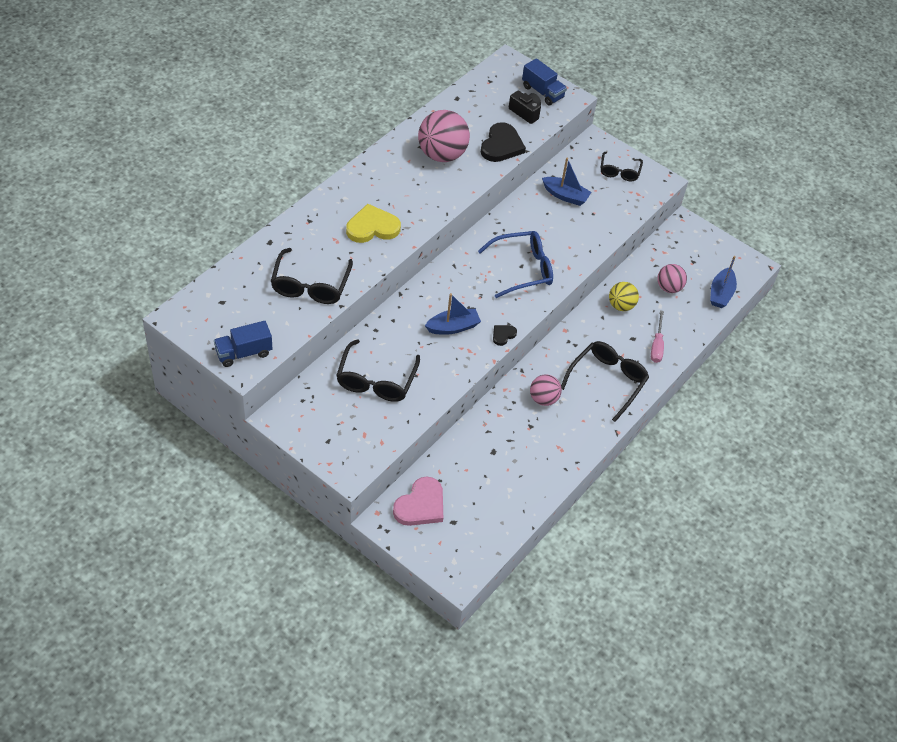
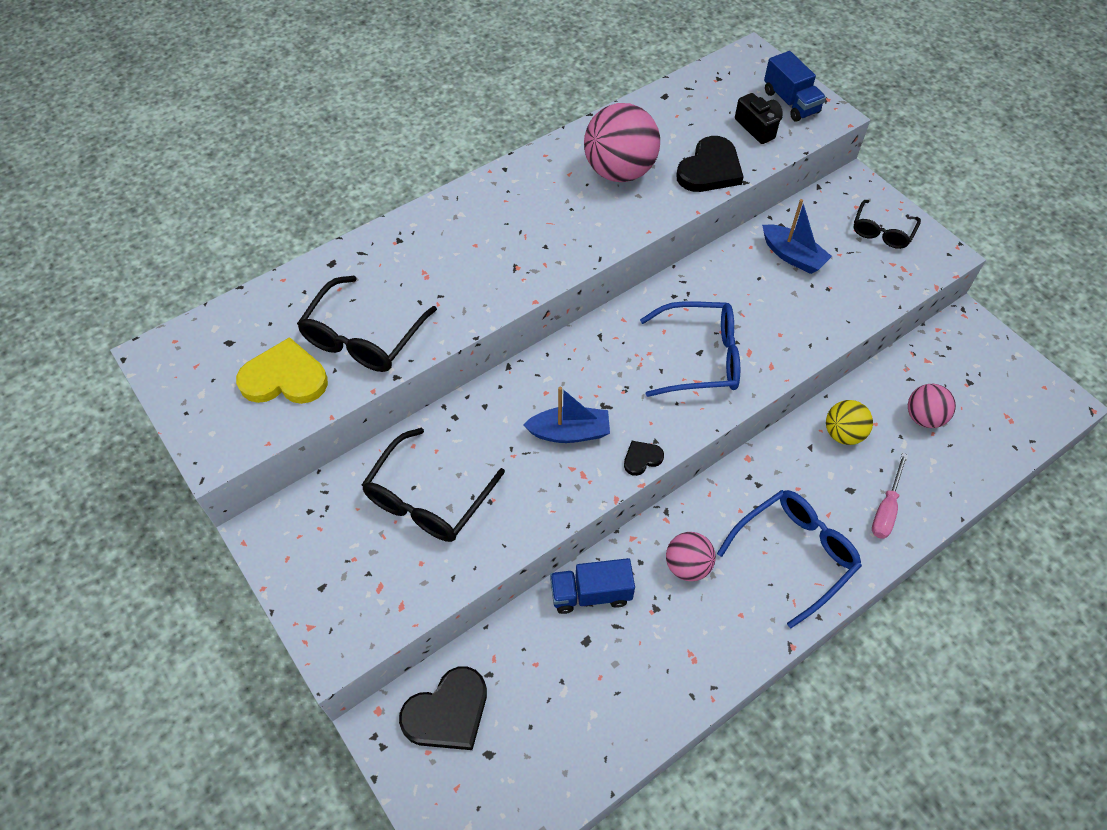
camera: 20 degrees right, 5 degrees up
blue truck [214,321,273,367] -> blue truck moved to [550,558,635,614]
yellow heart [346,204,401,243] -> yellow heart moved to [236,337,328,404]
pink heart [393,477,443,526] -> black heart [399,666,487,750]
black glasses [561,341,649,422] -> blue glasses [717,490,862,628]
blue boat [710,256,737,308] -> none

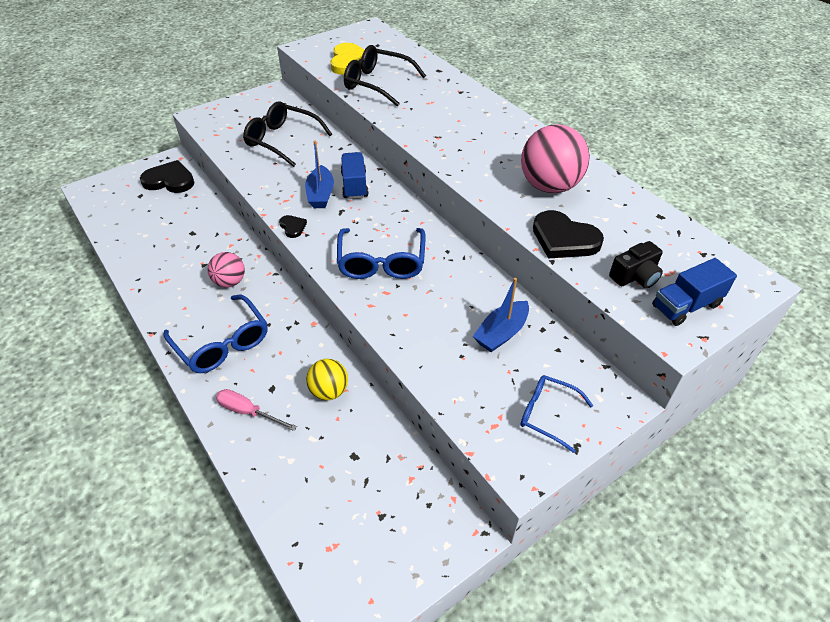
camera: 90 degrees right, 10 degrees down
black heart [399,666,487,750] -> black heart turned 135 degrees clockwise [140,160,195,193]
blue truck [550,558,635,614] -> blue truck moved to [341,152,369,199]
black glasses [854,200,921,249] -> blue glasses [521,375,593,453]
pink ball [908,384,956,428] -> none

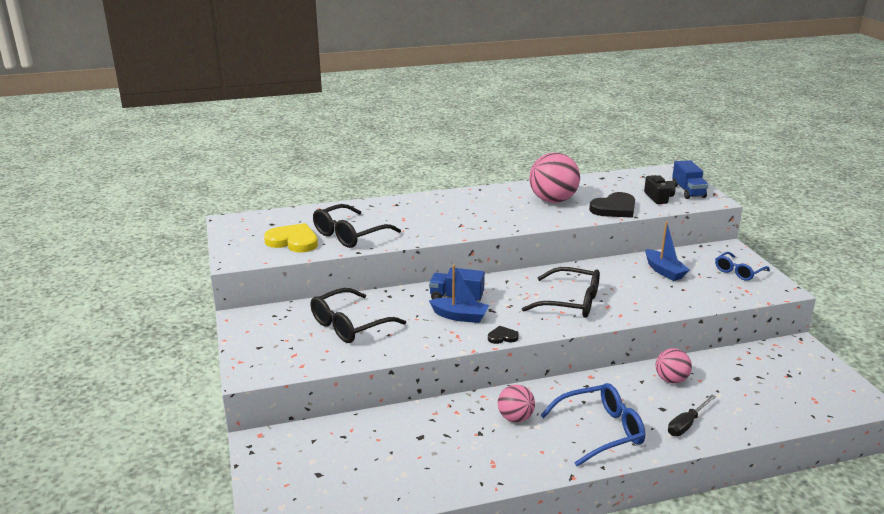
camera: 70 degrees left, 20 degrees down
black heart [140,160,195,193] -> none
pink screwdriver [216,389,297,431] -> black screwdriver [668,395,716,436]
yellow ball [306,359,348,400] -> pink ball [656,348,692,384]
blue glasses [337,228,426,279] -> black glasses [522,267,600,318]

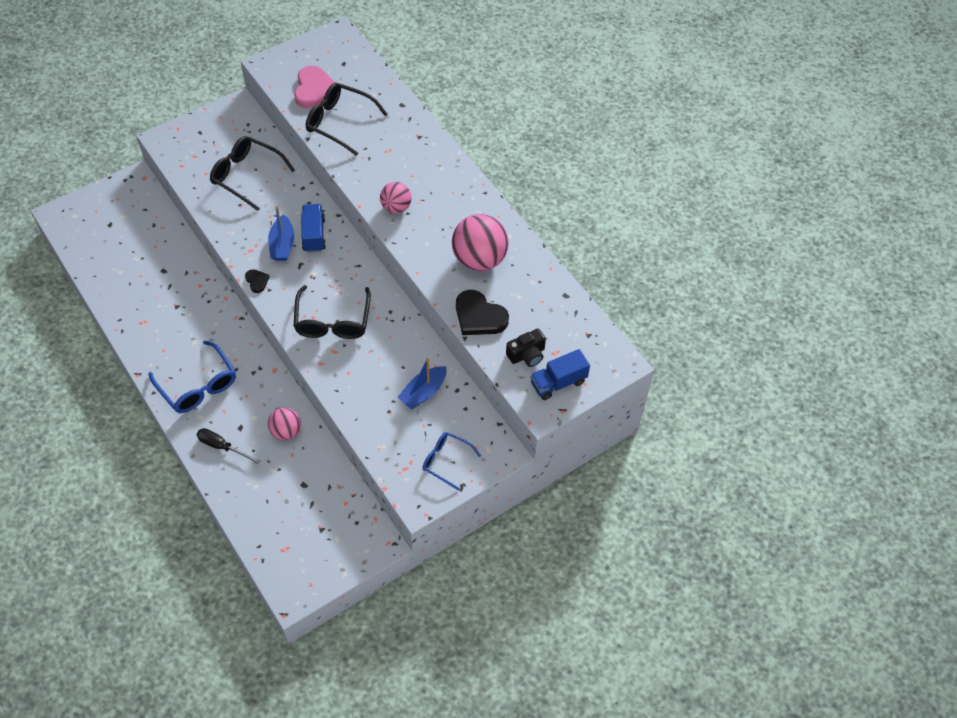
camera: 70 degrees right, 30 degrees up
yellow heart [264,223,318,253] -> pink heart [294,66,335,108]
pink ball [498,385,535,422] -> pink ball moved to [380,182,412,214]

